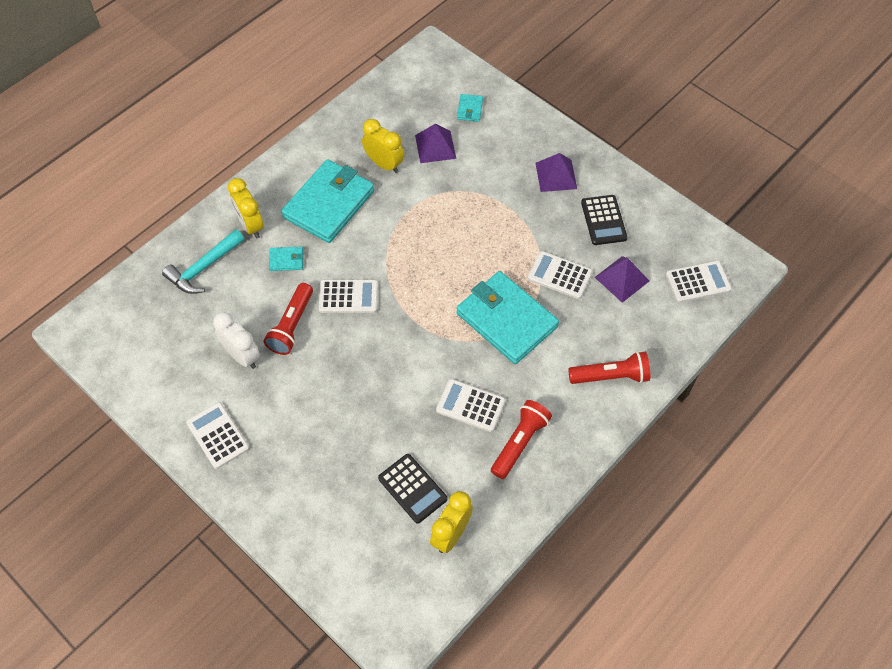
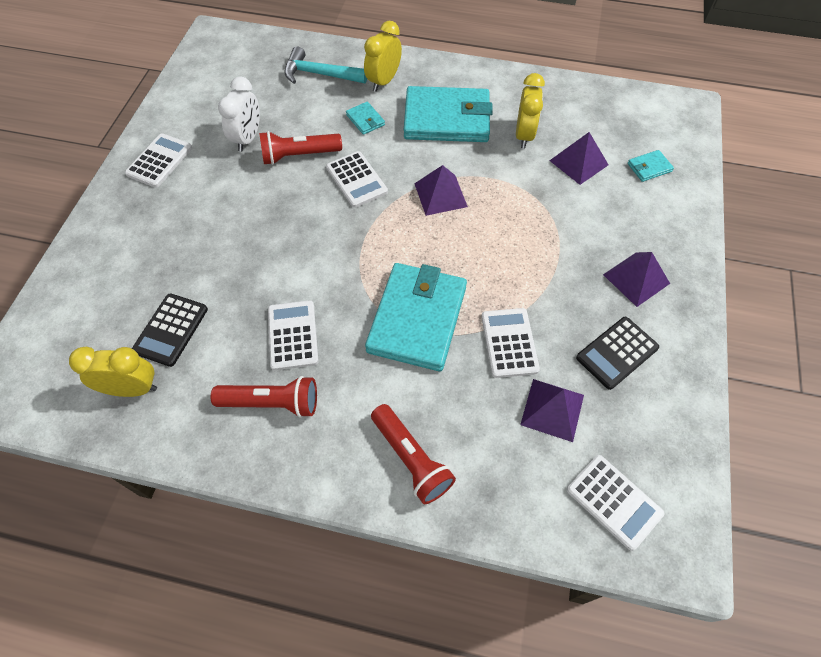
camera: 60 degrees right, 0 degrees up
none -> purple pyramid [414,165,468,216]

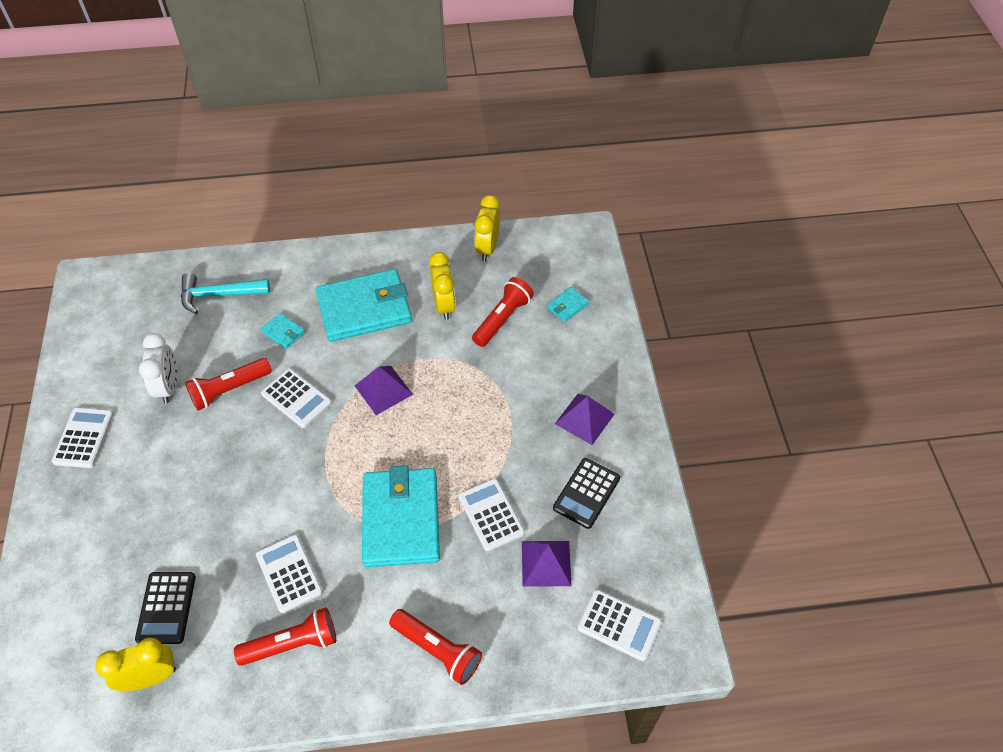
camera: 20 degrees left, 5 degrees down
yellow clock [364,21,402,92] -> yellow clock moved to [474,195,500,261]
purple pyramid [549,132,609,185] -> red flashlight [472,277,534,347]

